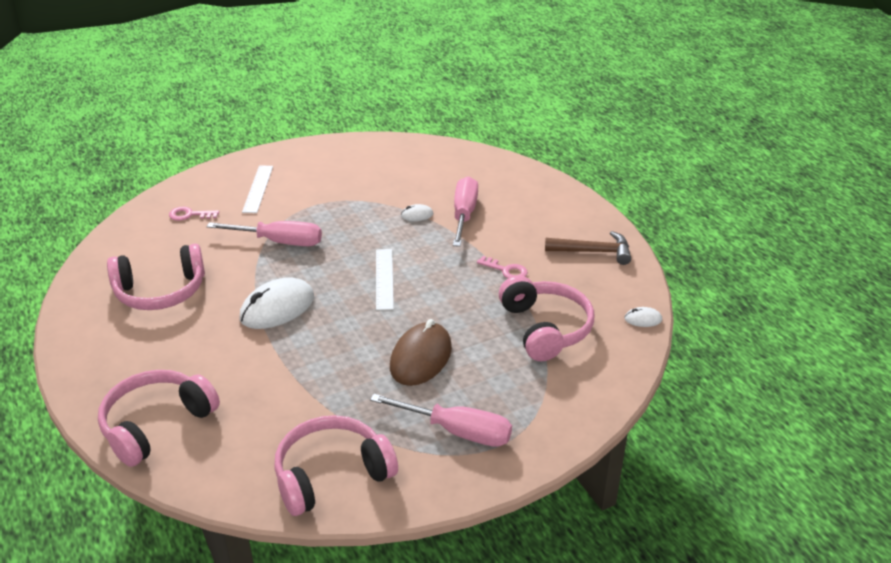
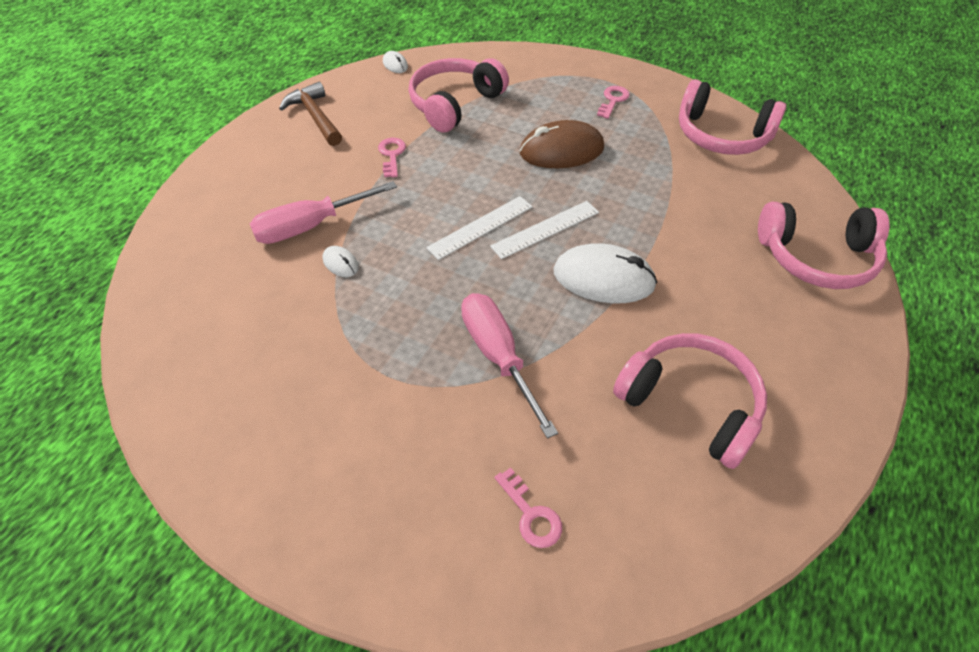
camera: 125 degrees left, 15 degrees up
white ruler [242,165,273,213] -> white ruler moved to [490,201,599,259]
pink screwdriver [370,394,512,447] -> pink key [597,86,630,119]

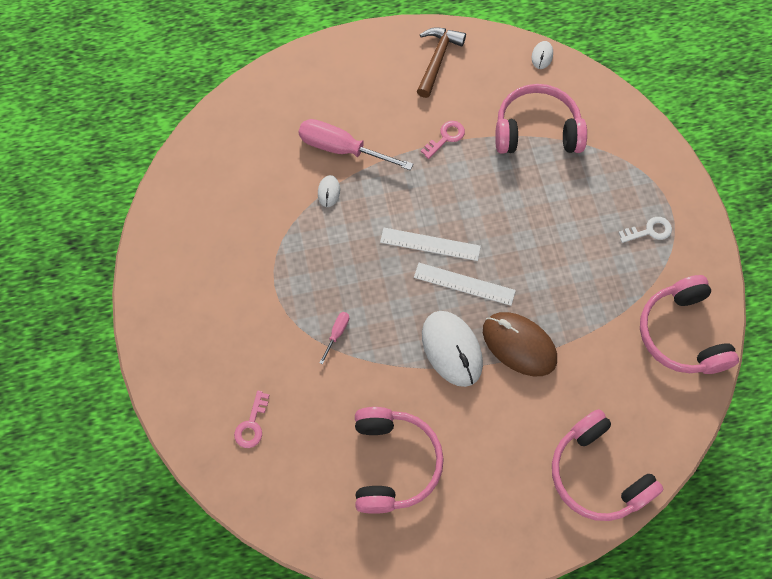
camera: 50 degrees right, 15 degrees up
pink screwdriver [461,293,558,439] -> pink screwdriver [319,312,349,364], size x0.45
brown mouse [520,120,604,168] -> brown mouse moved to [483,312,557,376]
pink key [597,86,630,119] -> white key [618,217,672,243]

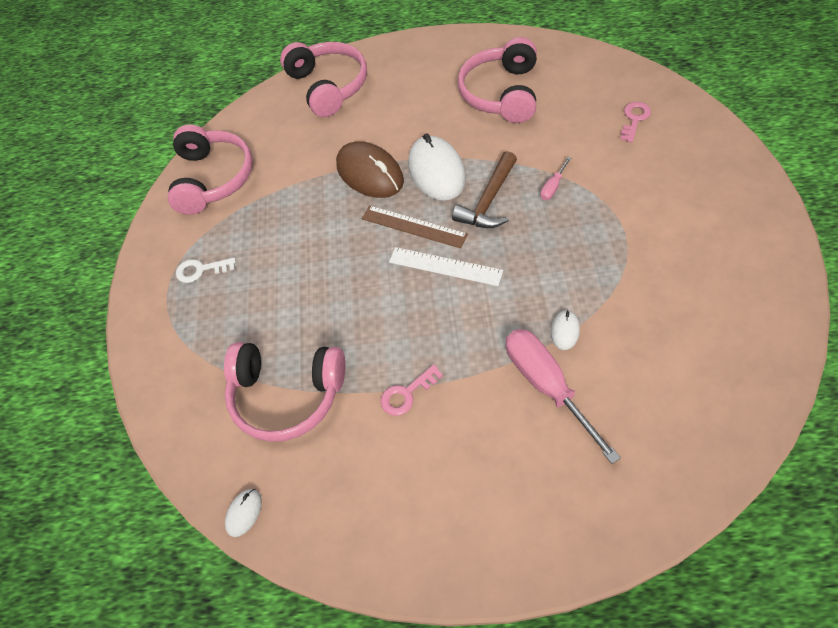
camera: 165 degrees left, 10 degrees down
pink screwdriver [299,119,413,170] -> pink screwdriver turned 150 degrees counterclockwise [506,329,621,464]
white ruler [414,263,516,306] -> brown ruler [362,205,468,248]
brown hammer [417,27,466,98] -> brown hammer moved to [452,151,517,228]

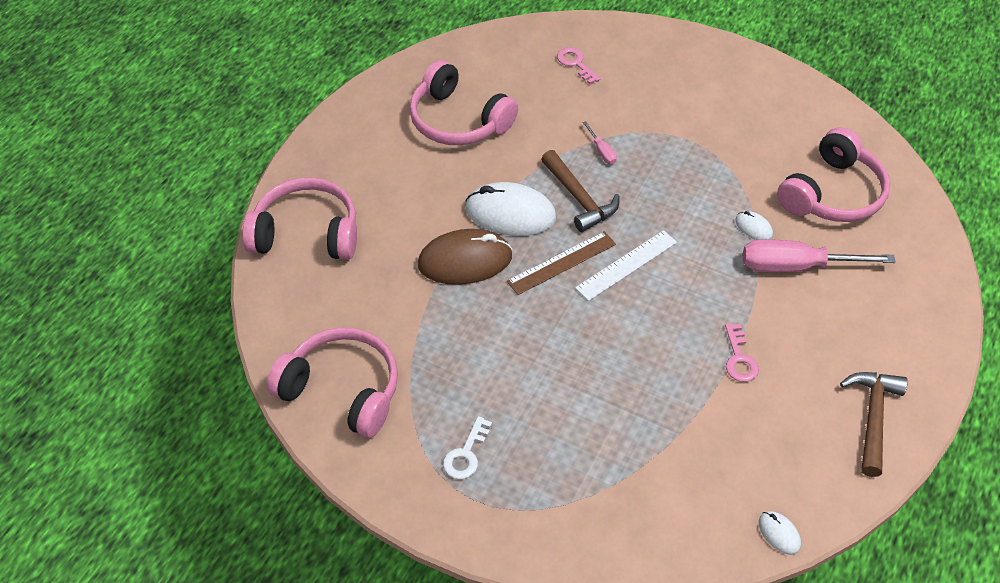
camera: 65 degrees left, 5 degrees down
pink headphones [224,342,345,442] -> pink headphones moved to [777,127,890,222]
none -> brown hammer [840,372,908,477]

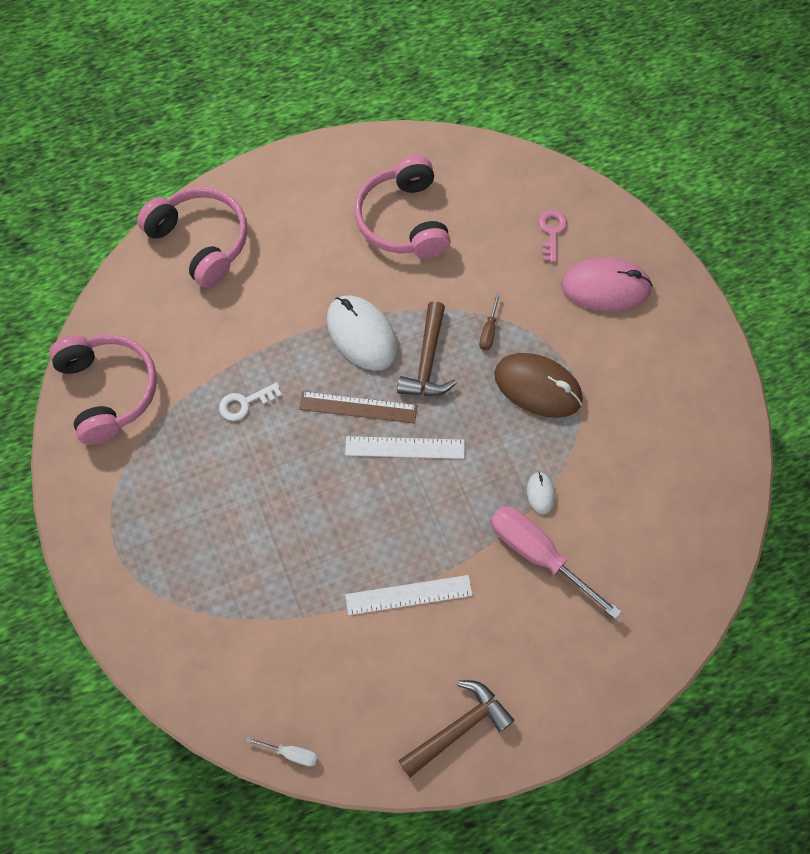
camera: 40 degrees right, 15 degrees up
brown mouse [418,229,512,285] -> brown mouse moved to [494,353,583,418]
white key [443,416,492,479] -> white key moved to [219,382,282,421]
pink screwdriver [582,121,617,164] -> brown screwdriver [479,293,500,350]
pink key [725,324,759,382] -> white ruler [345,575,473,615]
white mouse [759,511,801,555] -> white screwdriver [246,737,318,767]
pink headphones [777,127,890,222] -> none
none -> pink mouse [561,257,653,311]

